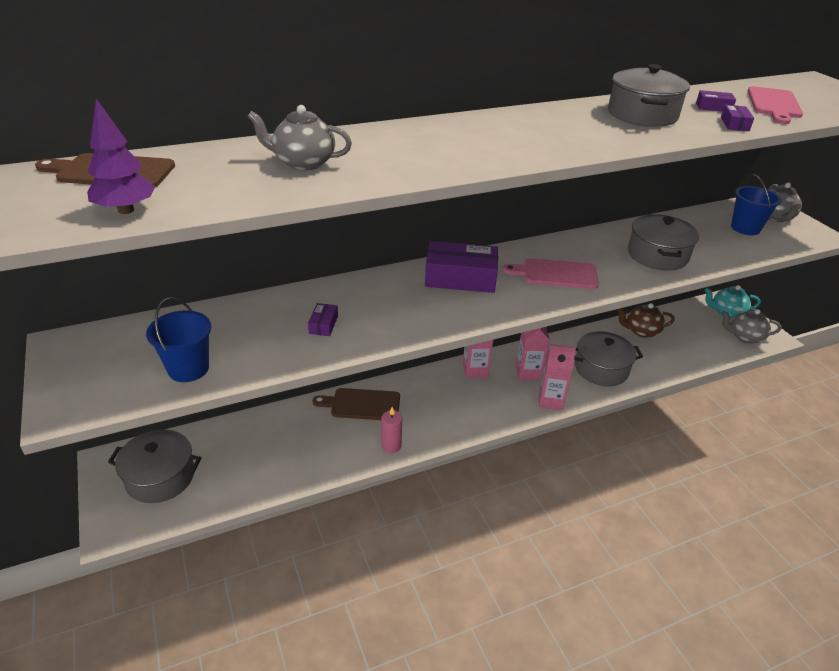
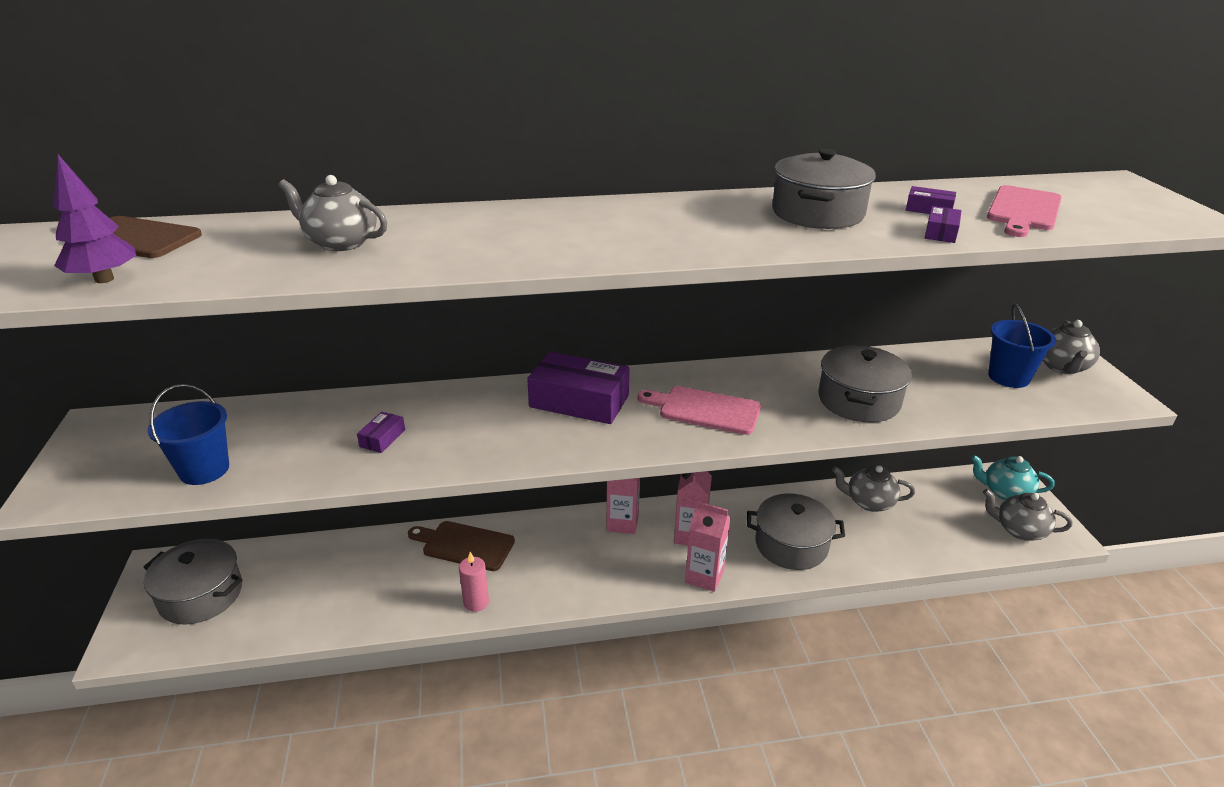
camera: 15 degrees right, 5 degrees down
brown teapot [617,303,675,338] -> grey teapot [832,465,915,512]

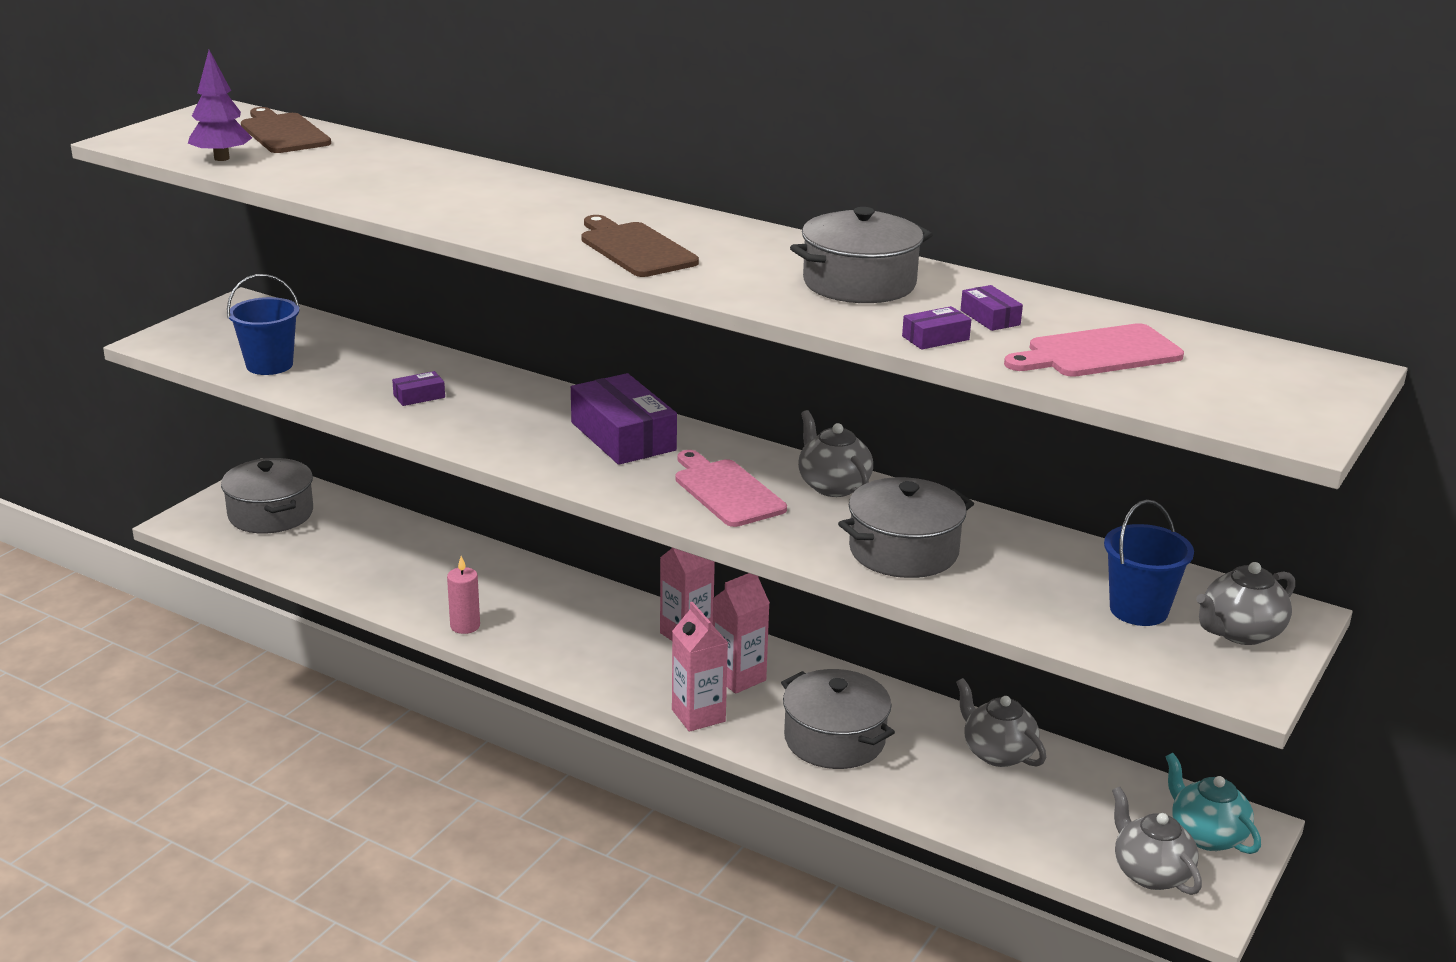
camera: 40 degrees right, 5 degrees down
grey teapot [278,175,387,251] -> grey teapot moved to [798,410,873,497]
brown cutting board [408,521,515,571] -> brown cutting board moved to [581,215,699,277]

